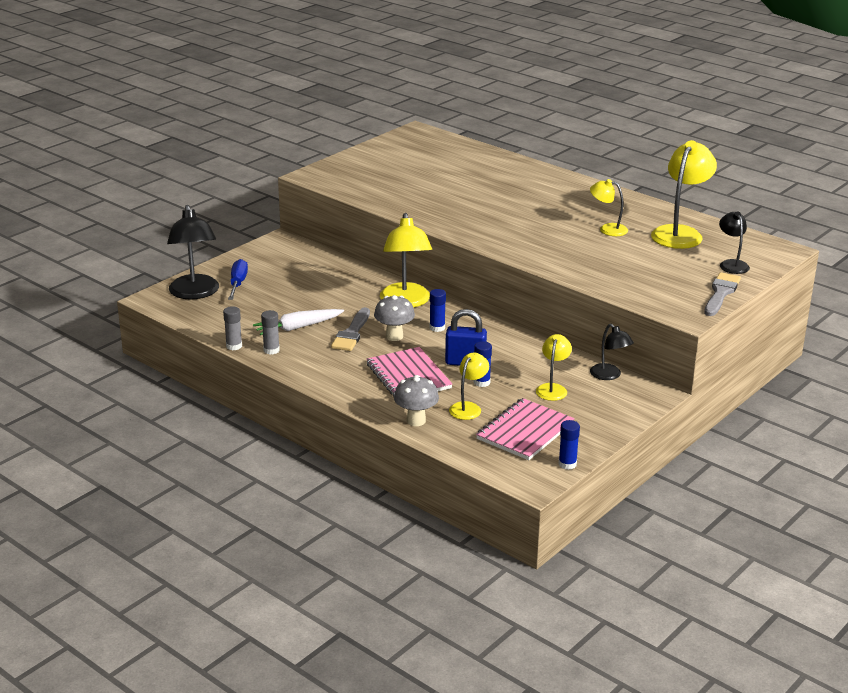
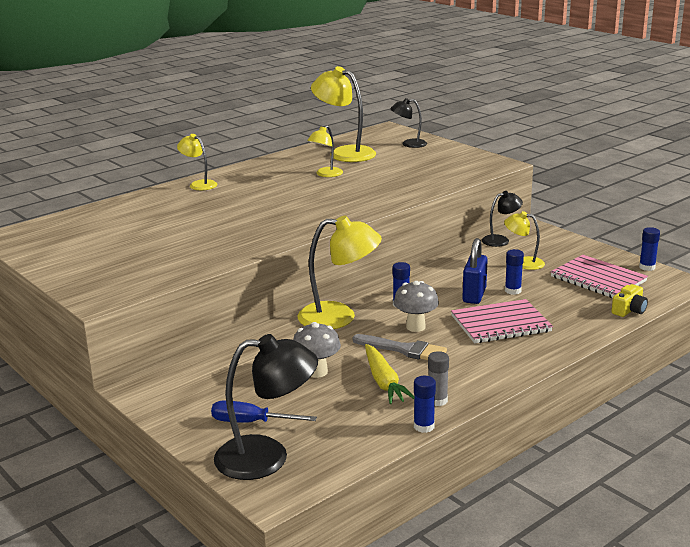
camera: 80 degrees left, 5 degrees down
grey glue stick [223,306,242,350] -> blue glue stick [414,376,436,433]
white carrot [253,309,344,335] -> yellow carrot [365,344,414,404]
grey mushroom [394,375,439,426] -> grey mushroom moved to [293,322,341,378]
yellow lamp [449,353,489,420] -> yellow lamp moved to [177,134,217,190]
grey brush [704,272,741,316] -> none
none -> yellow camera [611,284,648,317]

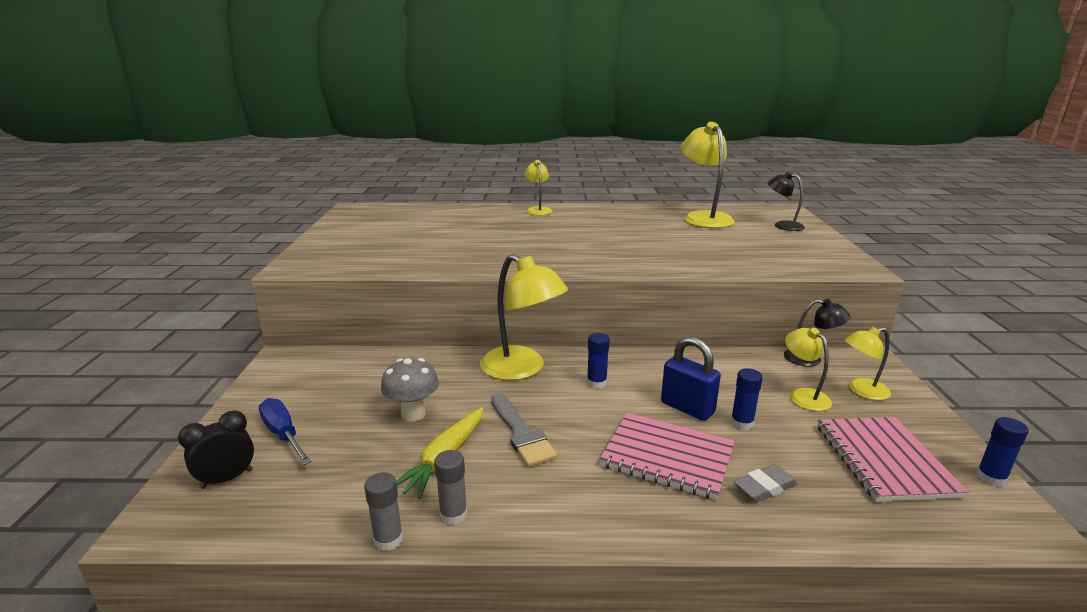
camera: 40 degrees right, 0 degrees up
black lamp [214,334,318,480] -> black clock [178,410,254,489]
yellow lamp [307,126,343,177] -> yellow lamp moved to [845,327,891,400]
grey mushroom [394,281,439,332] -> none
blue glue stick [414,376,436,433] -> grey glue stick [364,472,403,551]
blue padlock [462,238,488,304] -> blue padlock turned 75 degrees clockwise [661,336,721,421]
yellow camera [611,284,648,317] -> none
none -> grey eraser [733,464,798,502]

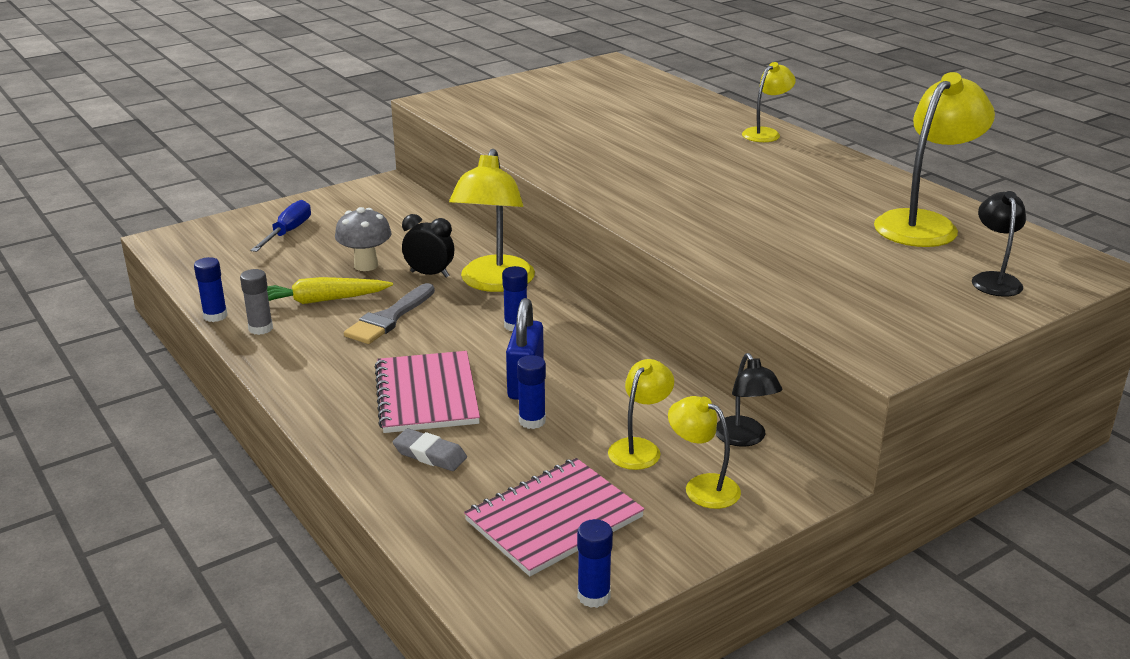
camera: 55 degrees right, 5 degrees up
black clock [178,410,254,489] -> black clock moved to [402,214,454,278]
grey glue stick [364,472,403,551] -> blue glue stick [194,257,227,322]

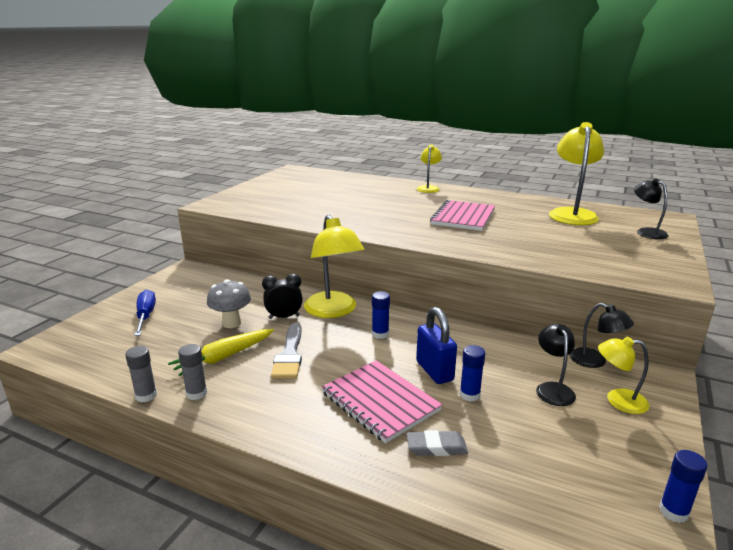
camera: 30 degrees left, 5 degrees down
blue glue stick [194,257,227,322] -> grey glue stick [125,346,157,402]
pink notebook [464,458,645,576] -> pink notebook moved to [430,200,495,231]
yellow lamp [608,359,674,470] -> black lamp [536,324,576,406]

